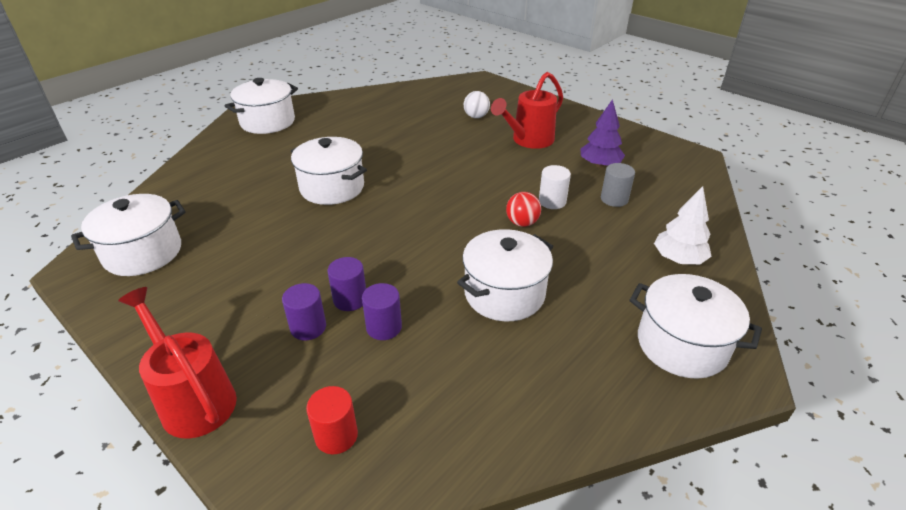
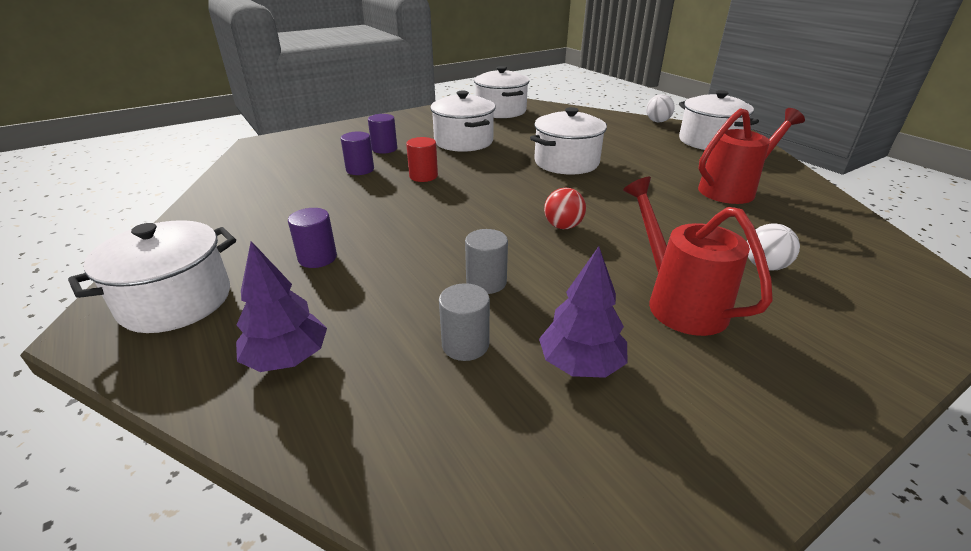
camera: 105 degrees right, 5 degrees down
red watering can [118,287,237,439] -> red watering can moved to [698,108,805,204]
red cylinder [306,386,358,454] -> red cylinder moved to [406,137,438,182]
purple cylinder [327,257,366,311] -> purple cylinder moved to [288,208,337,268]
white pot [457,229,553,321] -> white pot moved to [430,91,495,152]
red ball [506,192,541,227] -> red ball moved to [544,188,586,229]
white cylinder [539,165,571,209] -> grey cylinder [465,229,508,294]
white tree [654,186,712,264] -> purple tree [236,241,327,372]
none -> white ball [646,94,675,122]

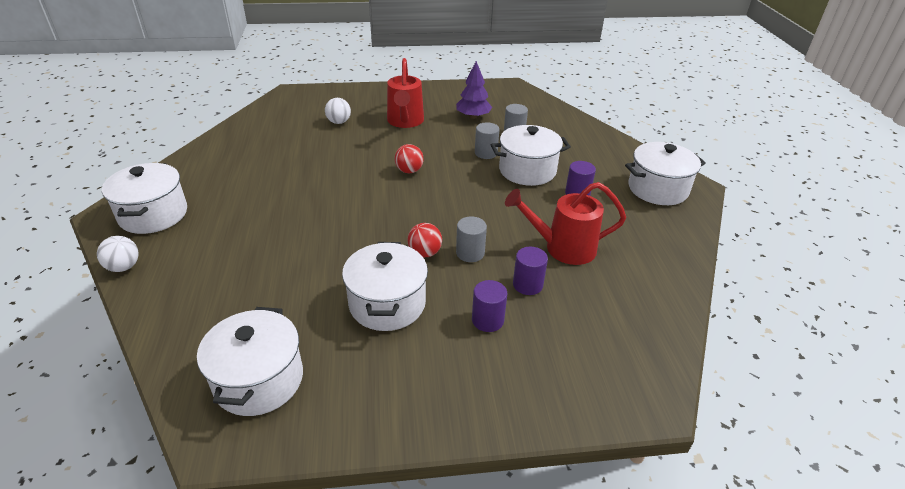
camera: 155 degrees left, 5 degrees up
purple tree [236,241,327,372] -> none
red cylinder [406,137,438,182] -> grey cylinder [456,216,487,262]
white pot [530,107,607,174] -> white pot moved to [491,125,571,186]
red watering can [698,108,805,204] -> red watering can moved to [505,182,626,265]
none -> red ball [407,223,442,257]

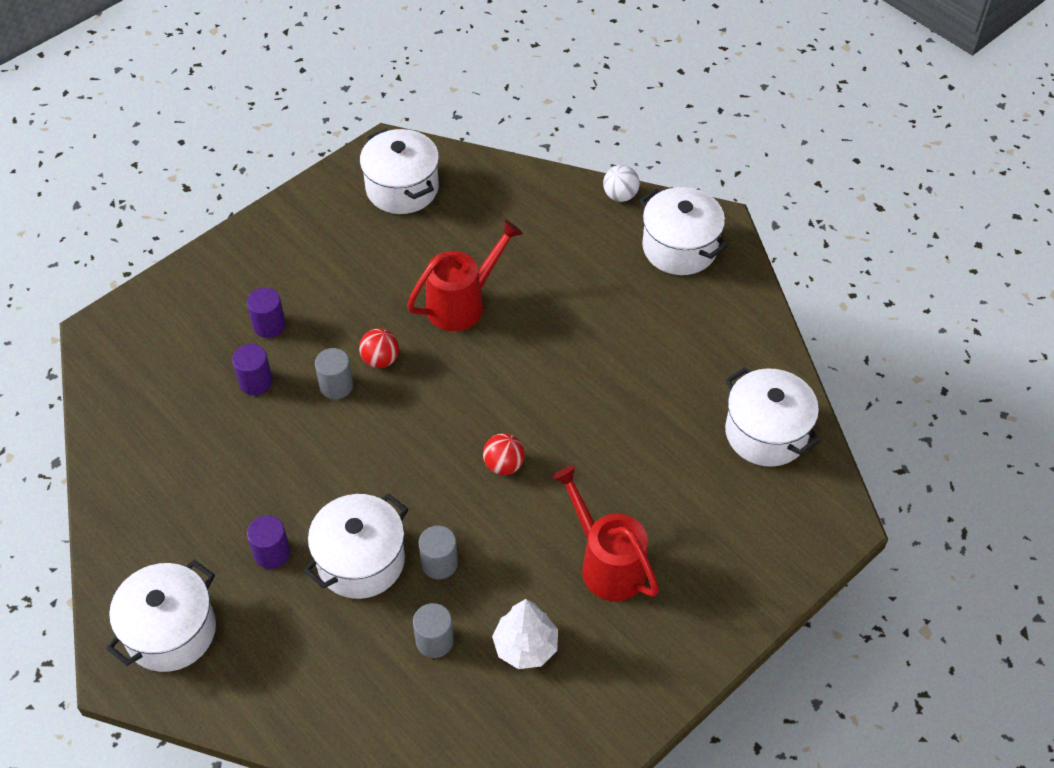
camera: 145 degrees right, 15 degrees up
white ball [325,98,351,124] -> none
white pot [342,242,428,331] -> white pot moved to [725,367,821,467]
purple tree [456,61,492,119] -> white tree [492,599,558,669]
red watering can [505,182,626,265] -> red watering can moved to [407,220,523,331]

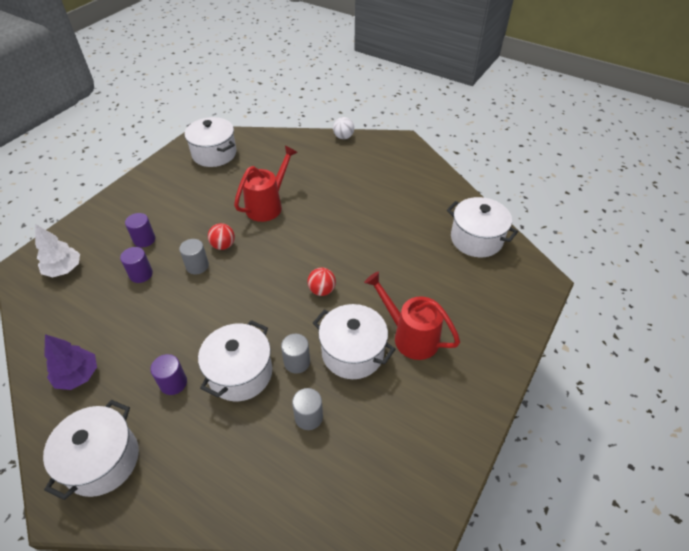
camera: 15 degrees left, 5 degrees down
white tree [492,599,558,669] -> white tree moved to [35,224,80,277]
white pot [639,187,728,275] -> white pot moved to [313,304,396,379]
none -> purple tree [44,334,97,390]

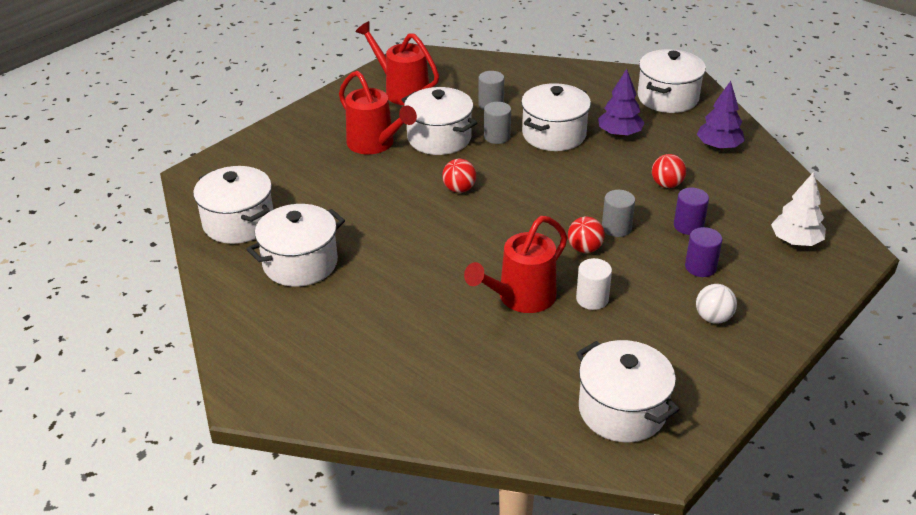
camera: 170 degrees left, 10 degrees down
purple cylinder [150,354,187,395] -> purple tree [598,69,645,137]
white ball [333,117,354,139] -> white ball moved to [696,284,737,324]
none -> white pot [246,204,345,287]
none -> red watering can [355,21,439,105]
none -> white cylinder [576,258,612,310]
none -> red ball [652,154,686,188]

